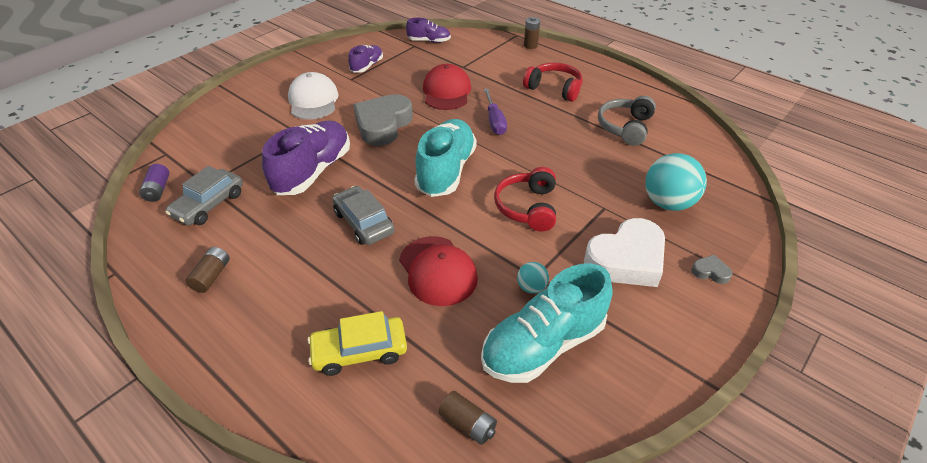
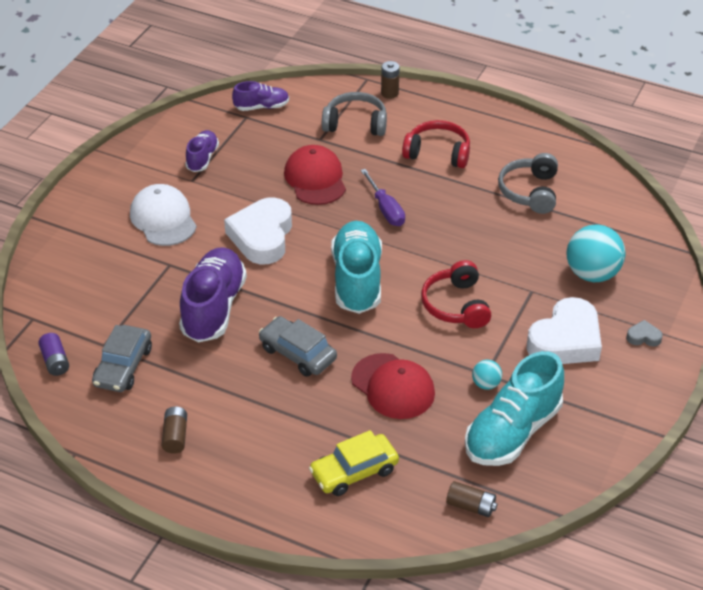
camera: 15 degrees left, 0 degrees up
grey heart [353,94,413,146] -> white heart [224,197,292,265]
none -> grey headphones [322,92,387,136]

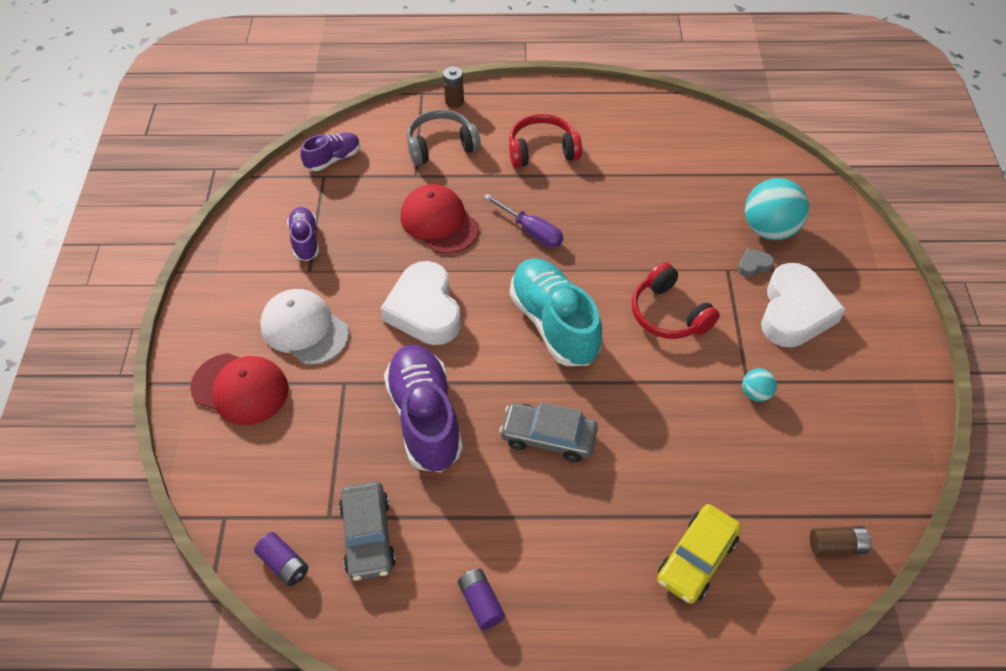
camera: 25 degrees left, 10 degrees up
brown battery [162,407,187,454] -> purple battery [458,569,505,630]
red cap [351,353,435,419] -> red cap moved to [190,353,289,425]
turquoise shoe [465,351,564,466] -> none
grey headphones [498,153,558,214] -> none
grey heart [626,320,663,347] -> grey heart moved to [738,248,774,277]

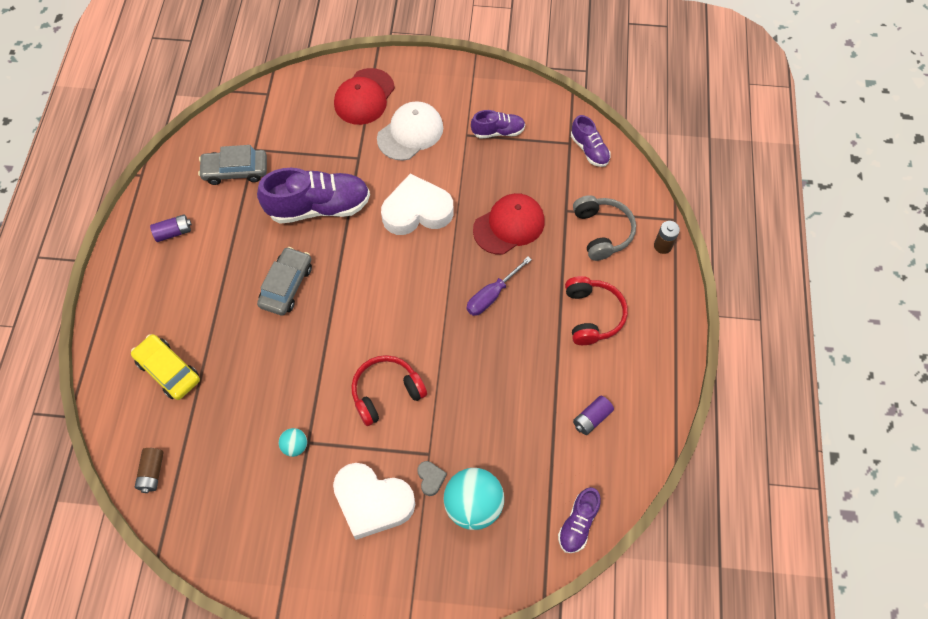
camera: 95 degrees right, 10 degrees up
purple battery [254,532,308,586] -> purple battery moved to [573,396,614,435]
turquoise shoe [510,258,602,366] -> none
none -> purple shoe [558,487,601,553]

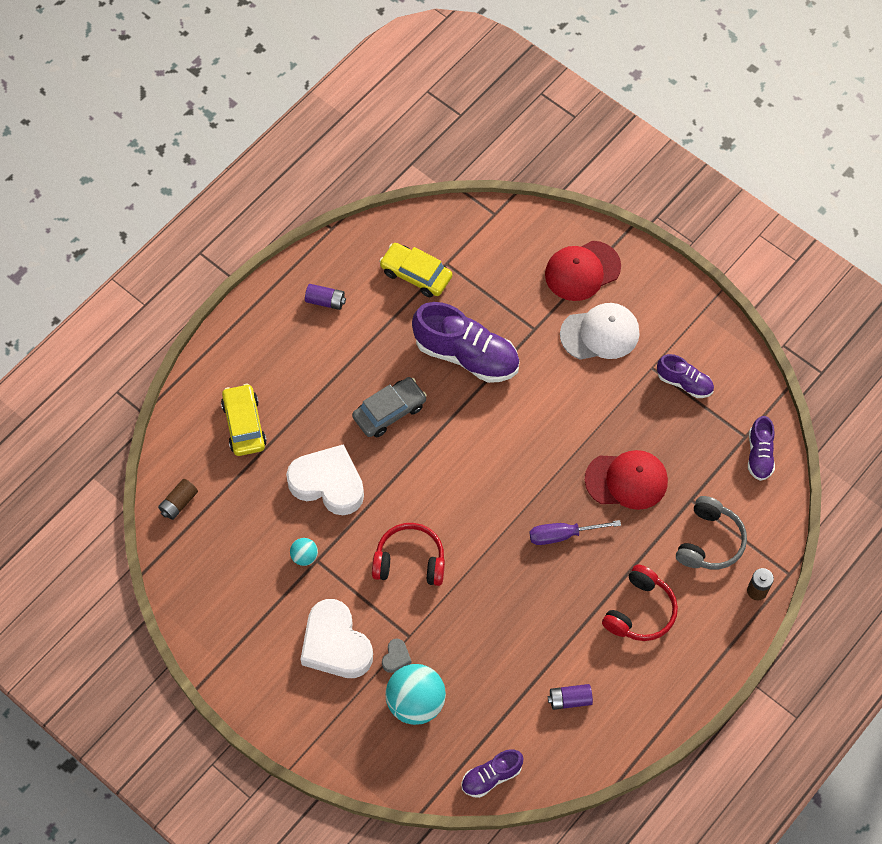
camera: 35 degrees right, 0 degrees up
grey car [198,145,267,185] -> yellow car [379,243,452,297]
white heart [381,174,454,235] -> white heart moved to [286,444,364,515]

